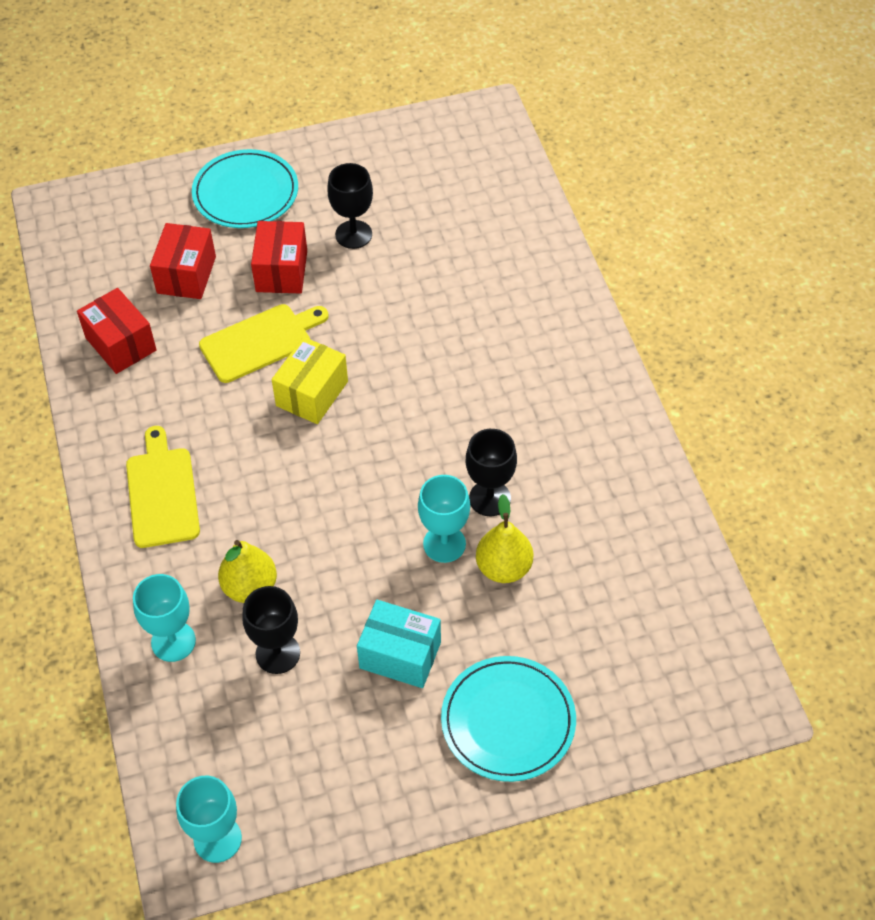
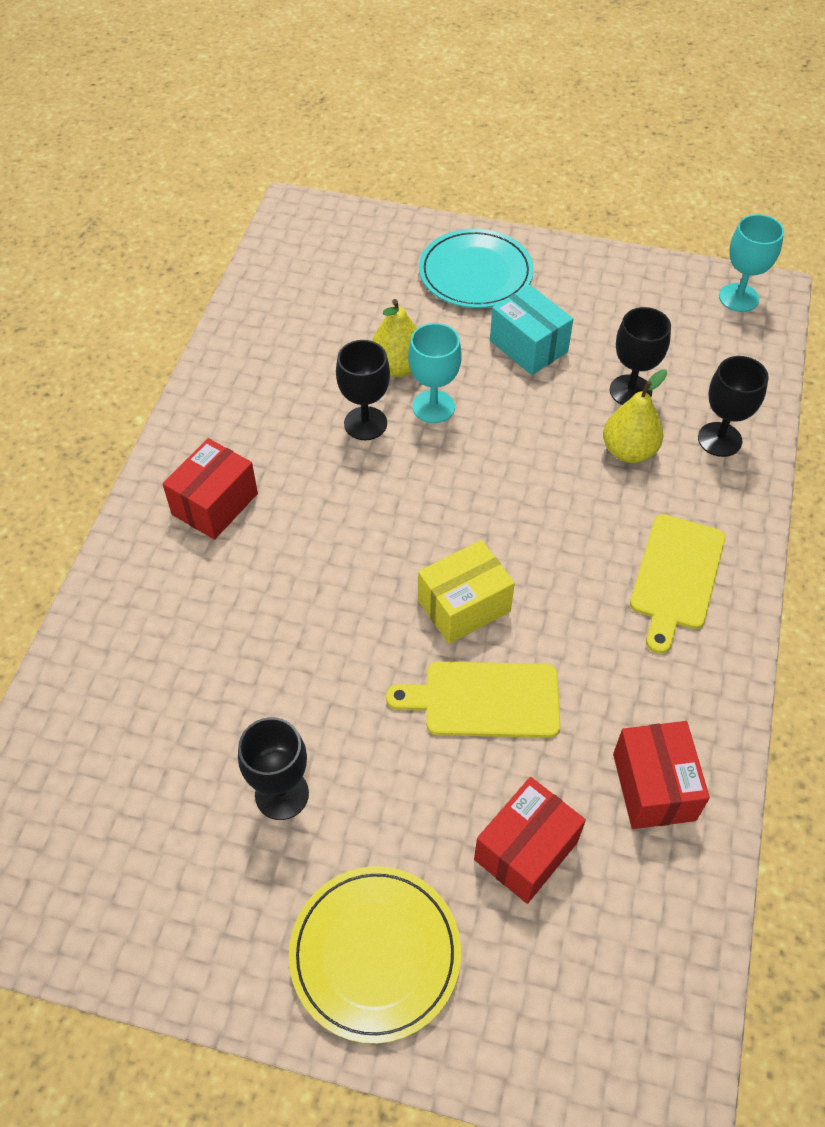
camera: 150 degrees left, 0 degrees up
turquoise goblet [133,574,196,662] -> black goblet [698,356,769,457]
turquoise plate [192,149,298,228] -> yellow plate [289,866,461,1044]
red box [251,221,307,293] -> red box moved to [162,438,258,540]

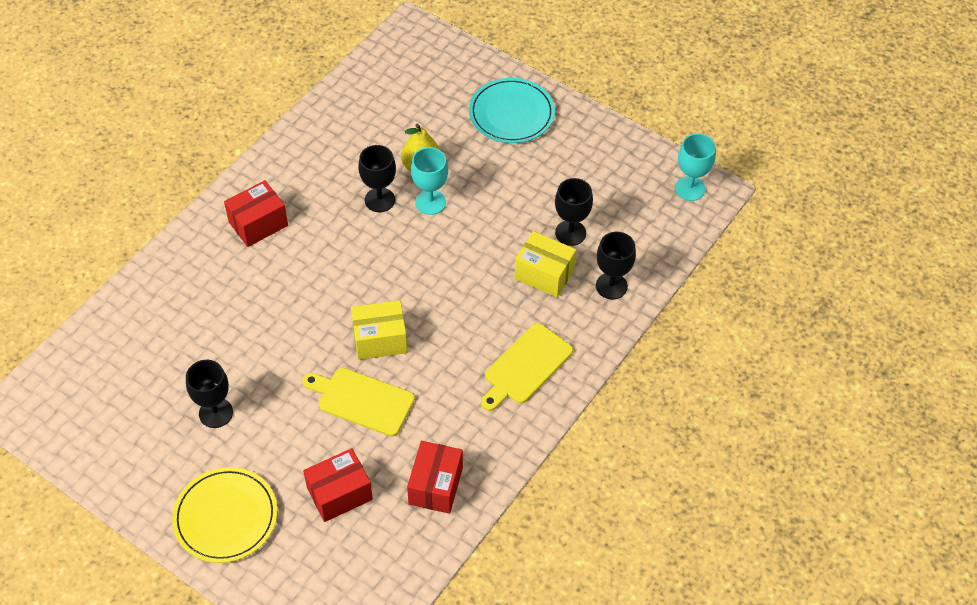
camera: 20 degrees right, 0 degrees up
turquoise box [490,285,573,375] -> none
yellow pear [603,369,667,463] -> yellow box [515,231,576,297]

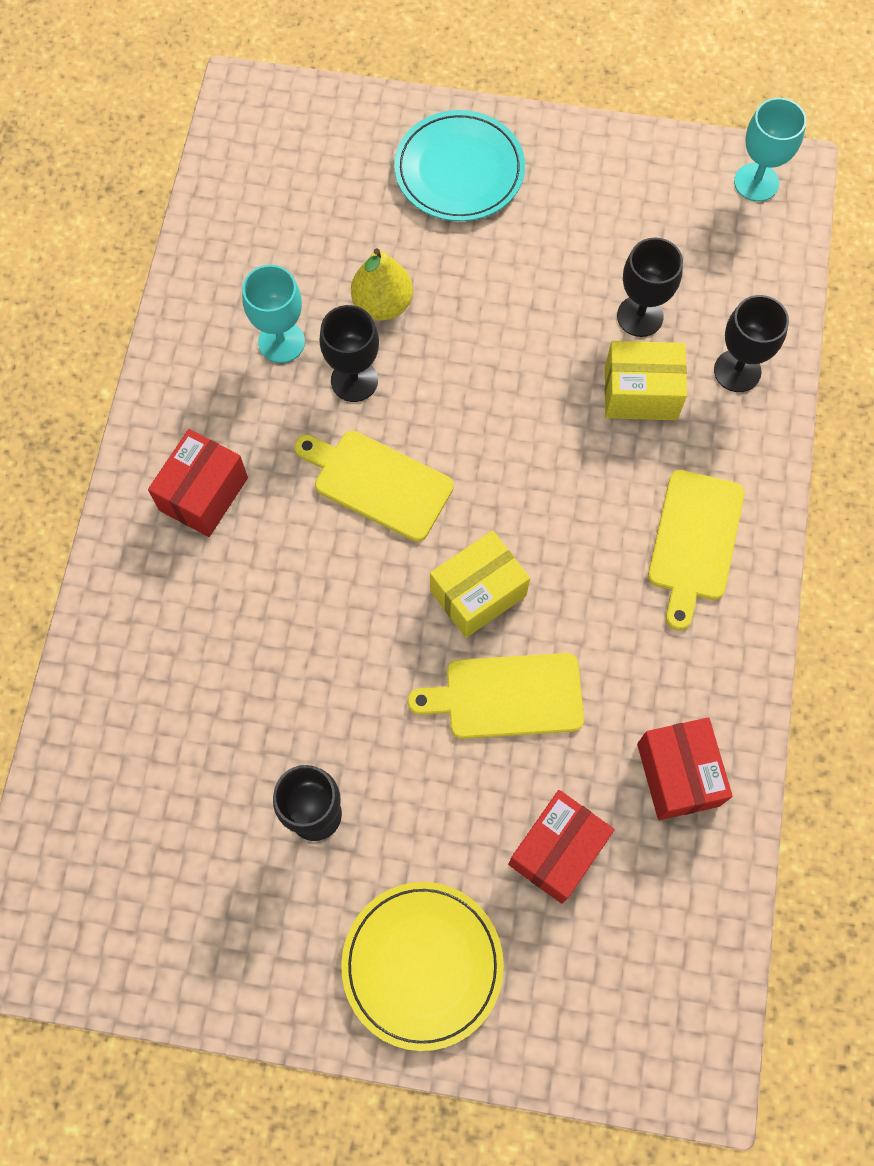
camera: 25 degrees left, 15 degrees up
turquoise goblet [411,147,448,215] -> turquoise goblet moved to [242,265,305,363]
none -> yellow cutting board [294,431,454,542]

